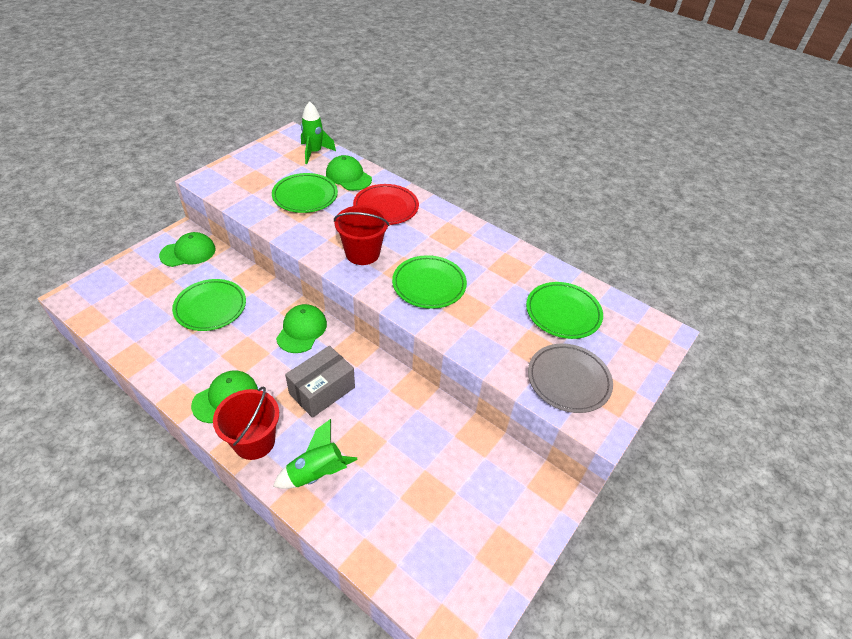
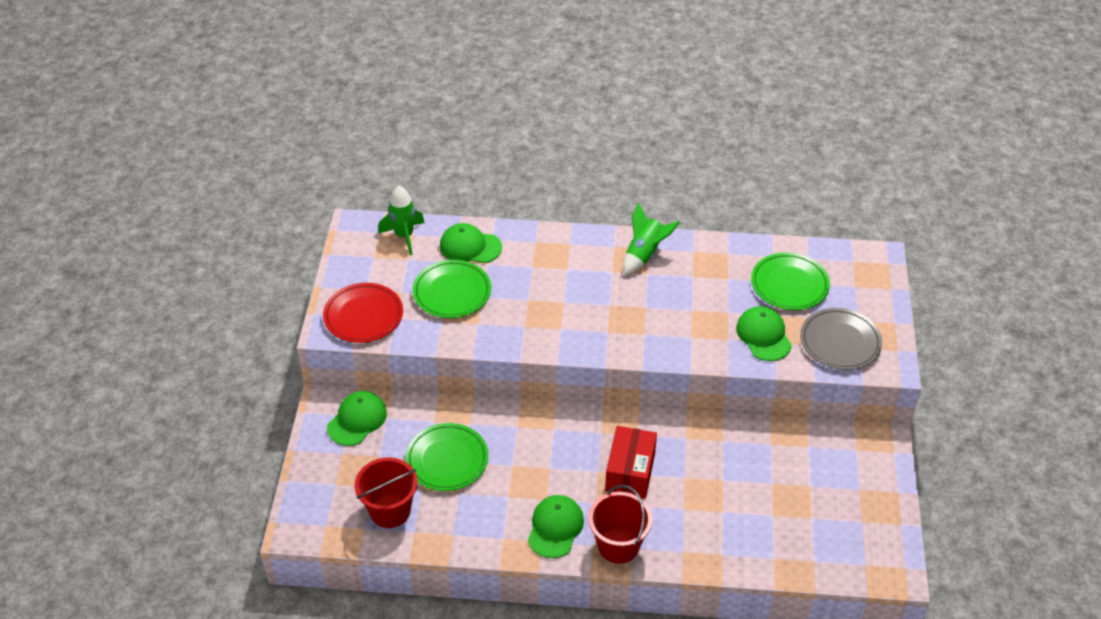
camera: 30 degrees left, 0 degrees up
green rocket [273,419,358,489] -> green rocket moved to [623,202,680,276]
green cap [276,304,327,353] -> green cap moved to [736,306,792,361]
grey box [285,346,355,418] -> red box [605,426,657,499]
red bucket [334,205,389,265] -> red bucket moved to [355,457,418,528]
red plate [353,184,419,225] -> red plate moved to [323,283,403,343]
green plate [392,255,467,309] -> none

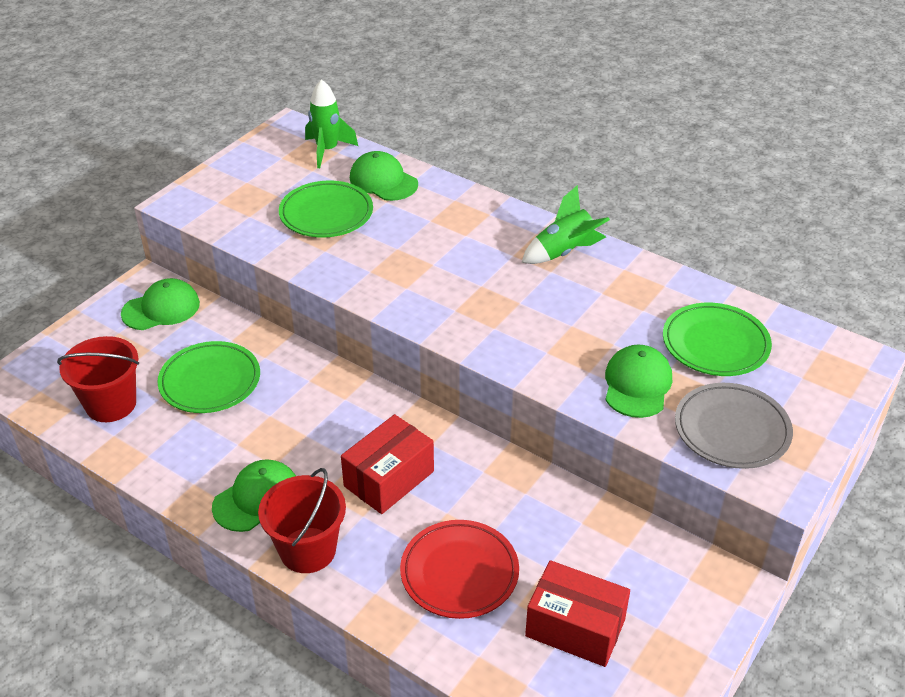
camera: 30 degrees right, 5 degrees down
red plate [323,283,403,343] -> red plate moved to [400,520,519,619]
none -> red box [525,560,630,667]

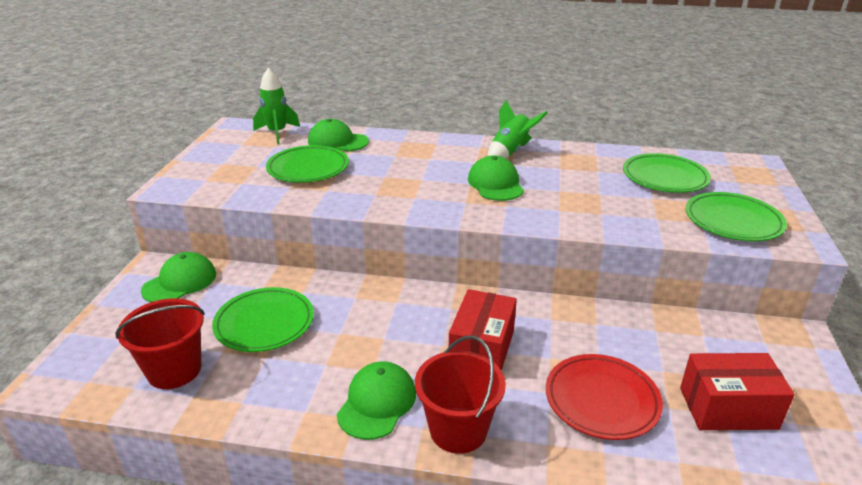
camera: 25 degrees left, 10 degrees down
green cap [605,345,672,418] -> green cap moved to [468,156,524,201]
grey plate [675,383,793,469] -> green plate [685,192,787,241]

